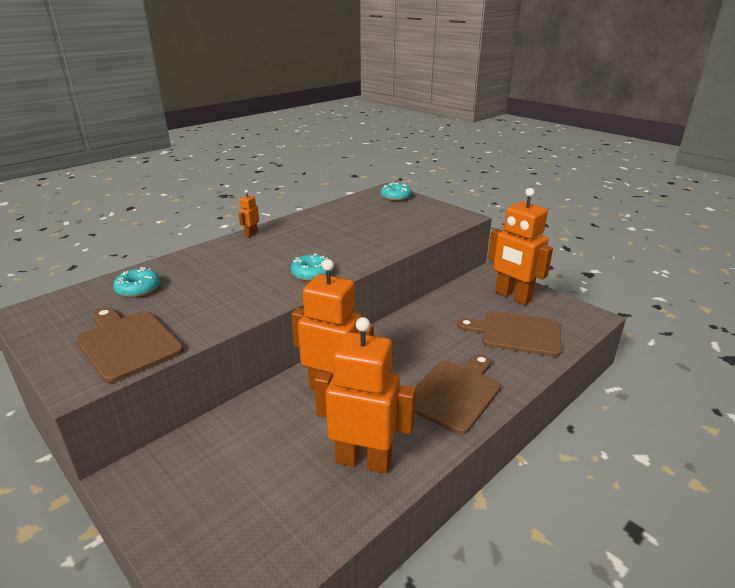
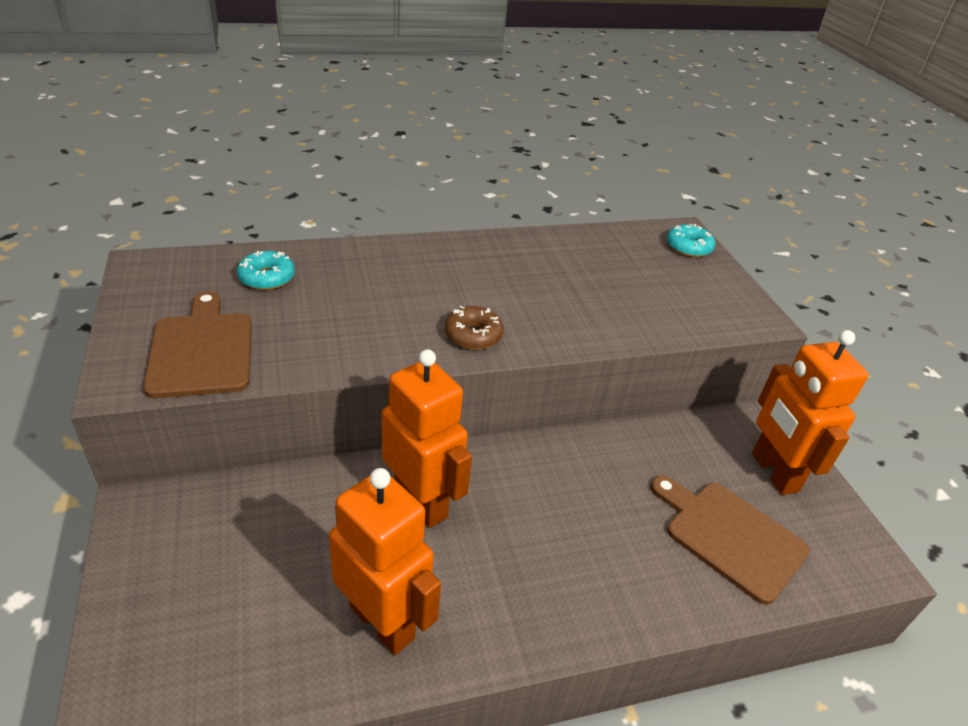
camera: 25 degrees right, 10 degrees up
orange robot [239,190,259,237] -> none
turquoise donut [291,253,333,281] -> brown donut [445,306,504,350]
brown cutting board [415,354,501,434] -> none

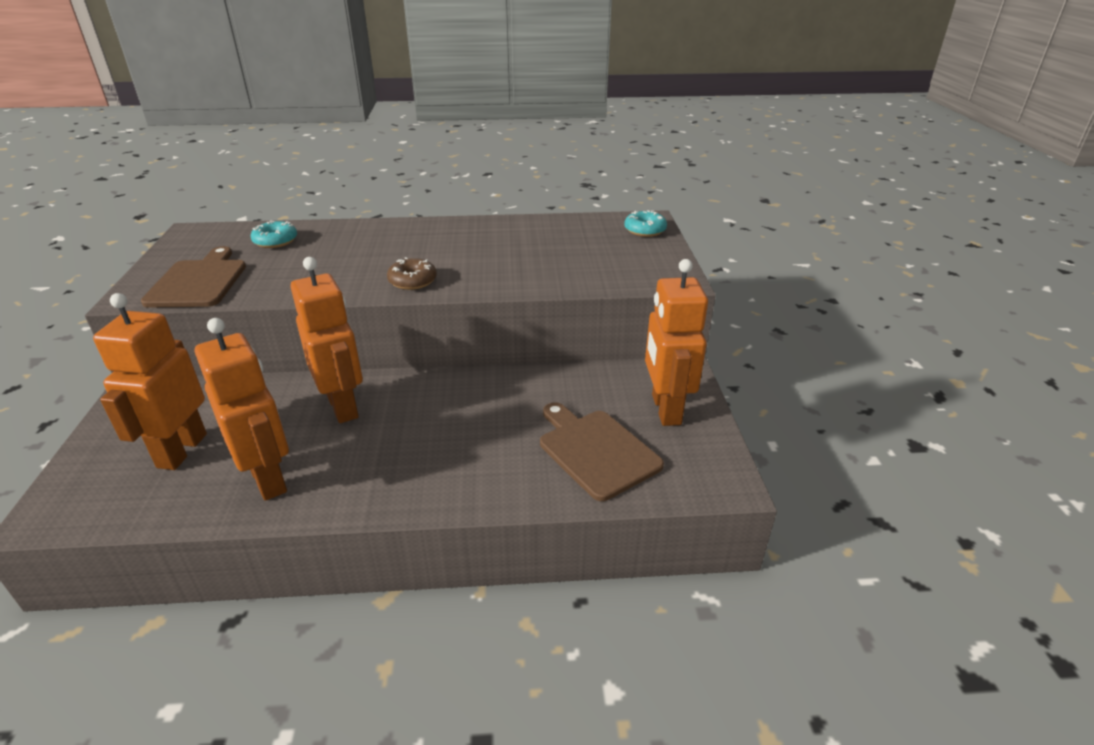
camera: 15 degrees right, 5 degrees down
none -> orange robot [93,293,207,470]

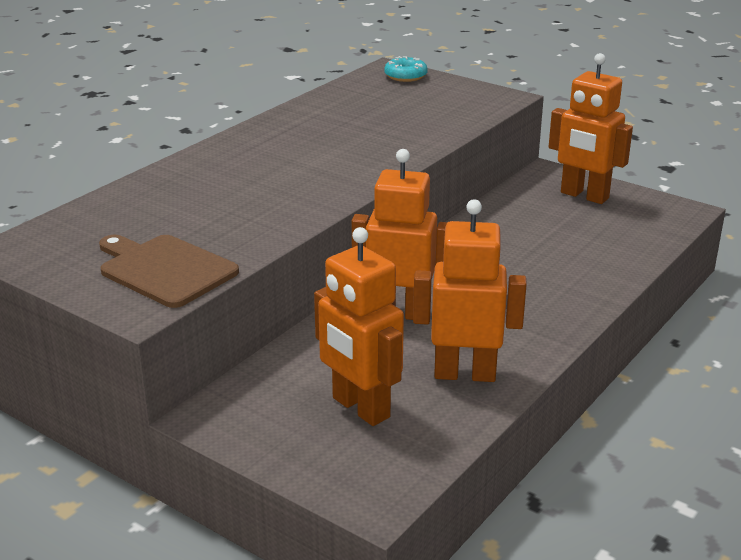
camera: 50 degrees left, 5 degrees down
turquoise donut [251,221,297,248] -> none
brown donut [387,257,437,290] -> none
brown cutting board [540,402,664,501] -> none

